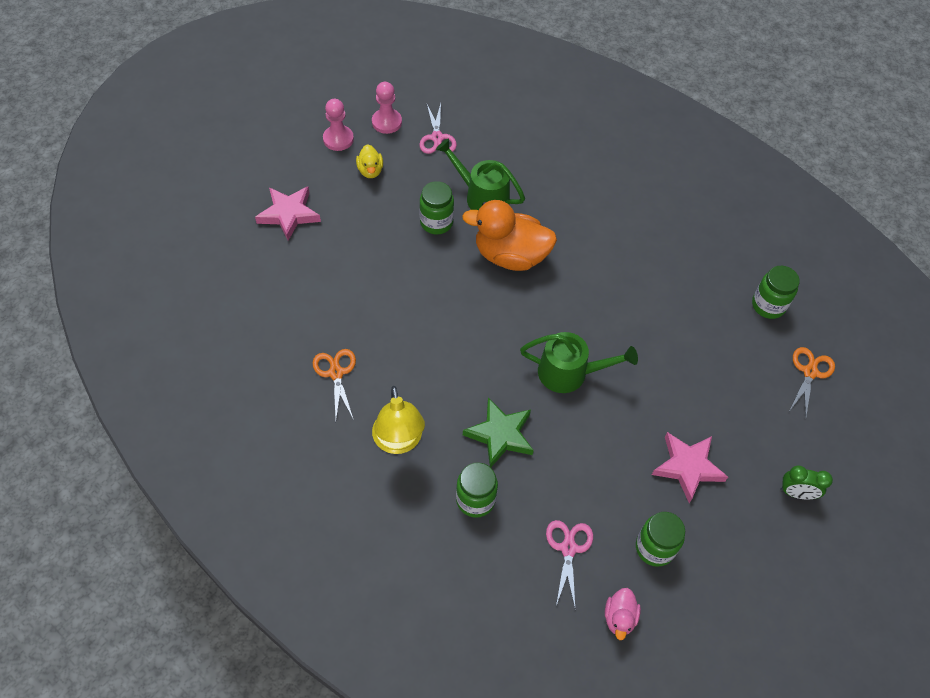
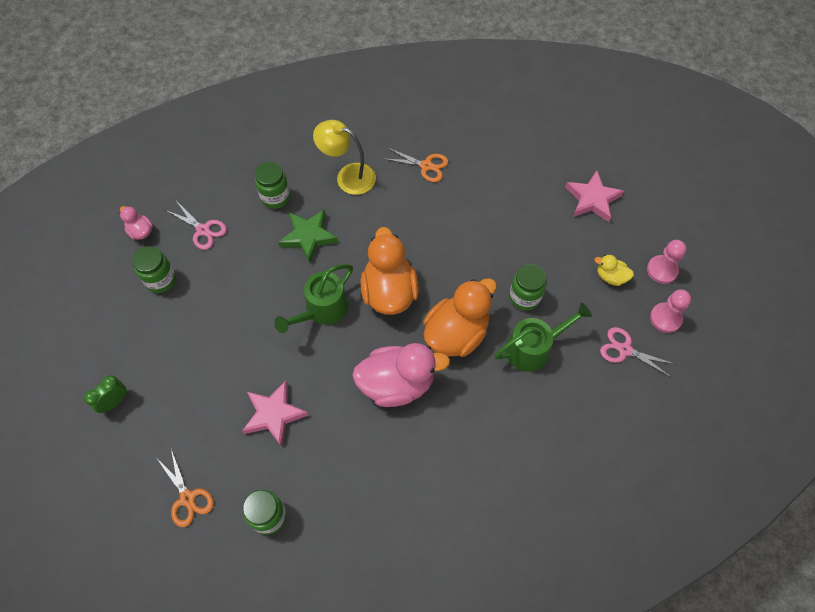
camera: 125 degrees right, 5 degrees up
pink star [652,432,728,503] -> pink star moved to [242,381,308,447]
none -> pink duck [352,343,450,407]
none -> orange duck [360,227,419,315]

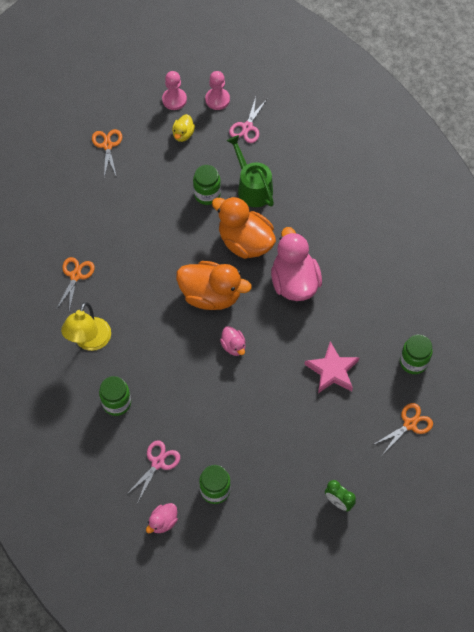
camera: 95 degrees left, 0 degrees up
green watering can [274,264,353,333] -> pink duck [220,326,246,356]
green star [278,209,338,263] -> none
orange duck [360,227,419,315] -> orange duck turned 150 degrees counterclockwise [176,261,252,310]
pink star [565,170,624,222] -> orange scissors [92,129,122,178]

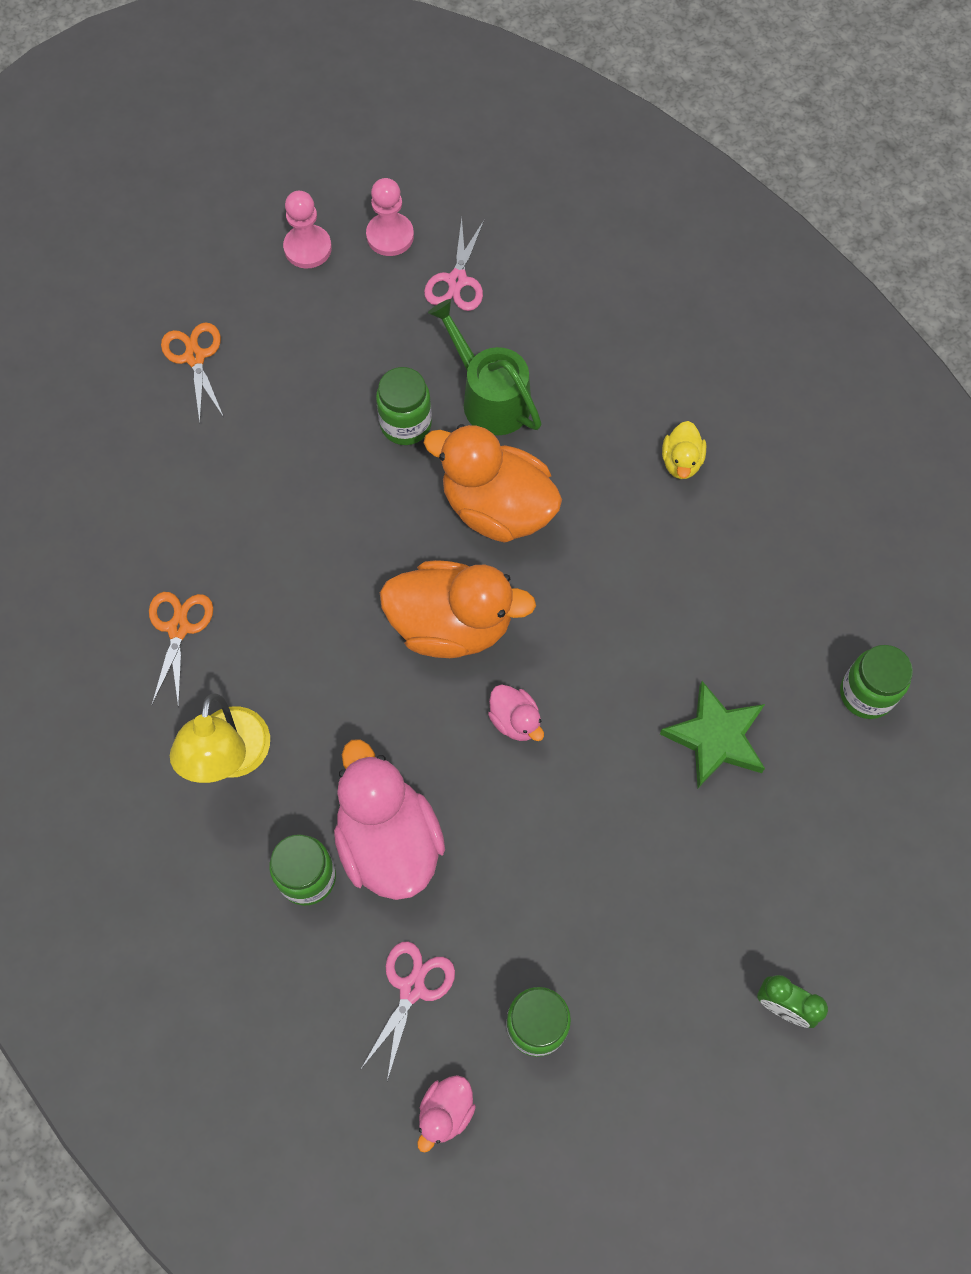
camera: 10 degrees left, 5 degrees up
yellow duck [172,114,195,142] -> yellow duck moved to [662,421,706,479]
pink duck [271,227,322,301] -> pink duck moved to [334,739,445,900]
pink star [304,342,360,393] -> green star [660,681,765,788]
orange scissors [373,403,433,455] -> none

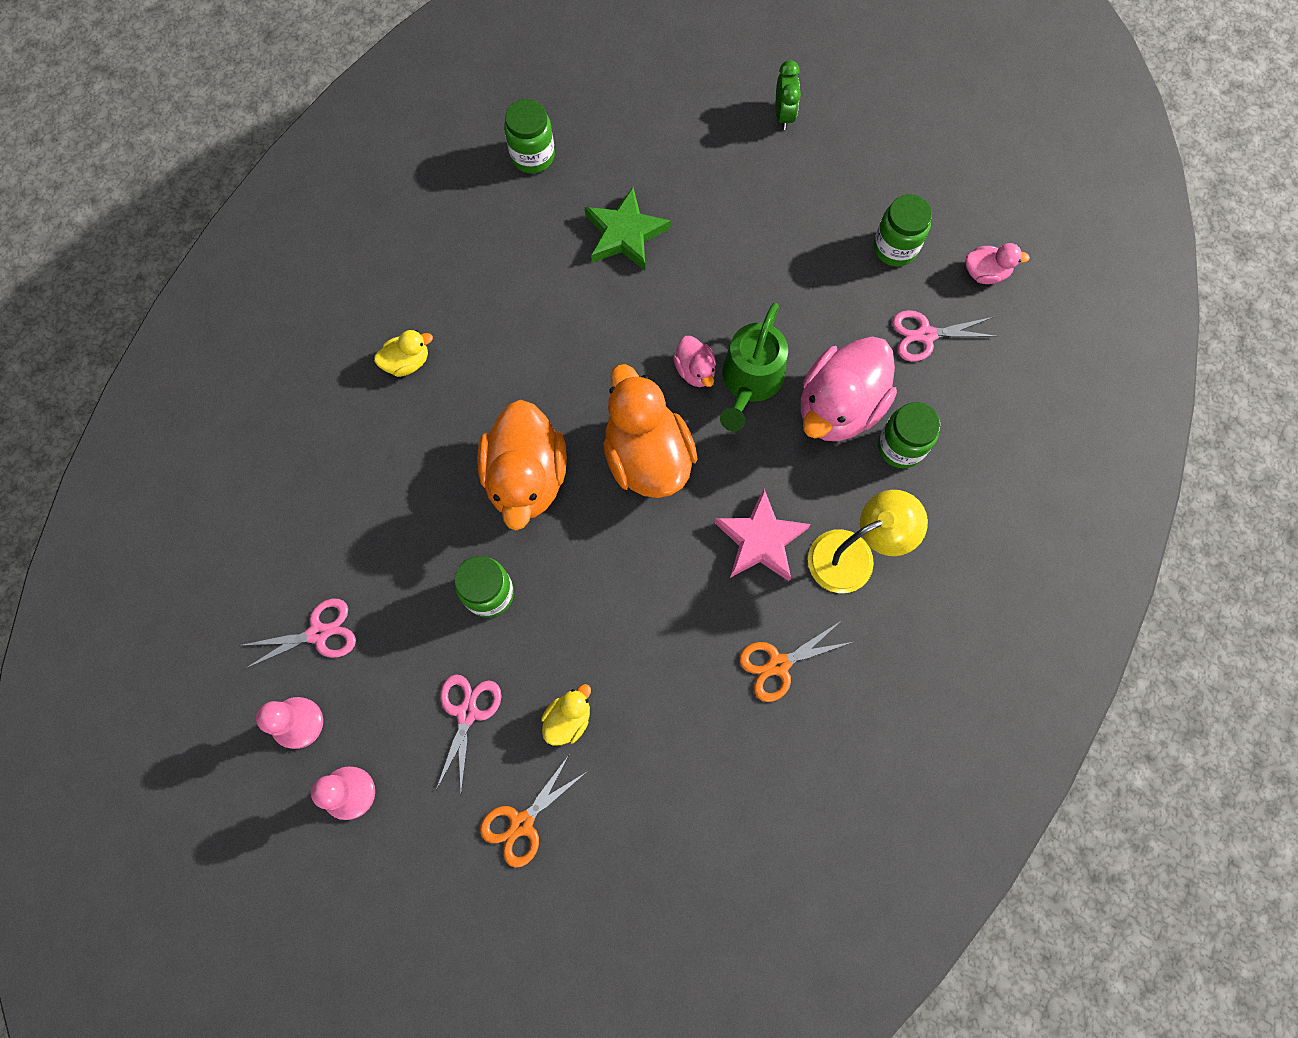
camera: 120 degrees left, 5 degrees up
green watering can [428,299,542,435] -> green watering can moved to [720,303,788,431]
pink duck [488,684,544,741] -> pink duck turned 135 degrees clockwise [673,336,716,387]
none -> pink scissors [436,674,502,791]
none -> yellow duck [541,684,591,746]
none -> pink star [714,489,811,581]

